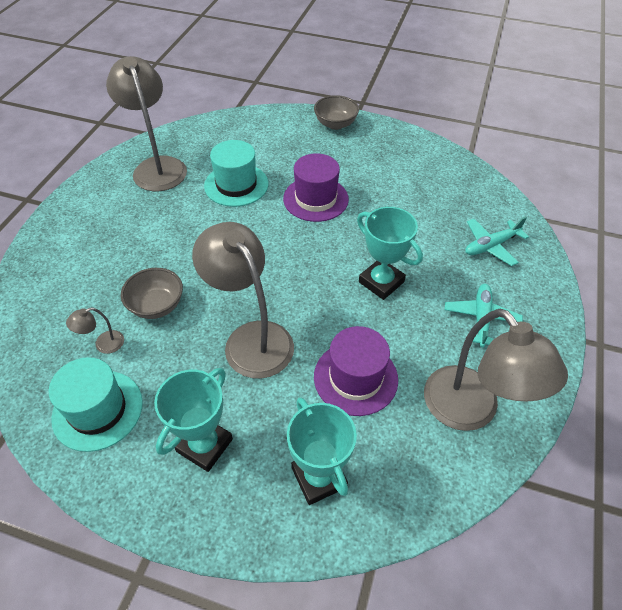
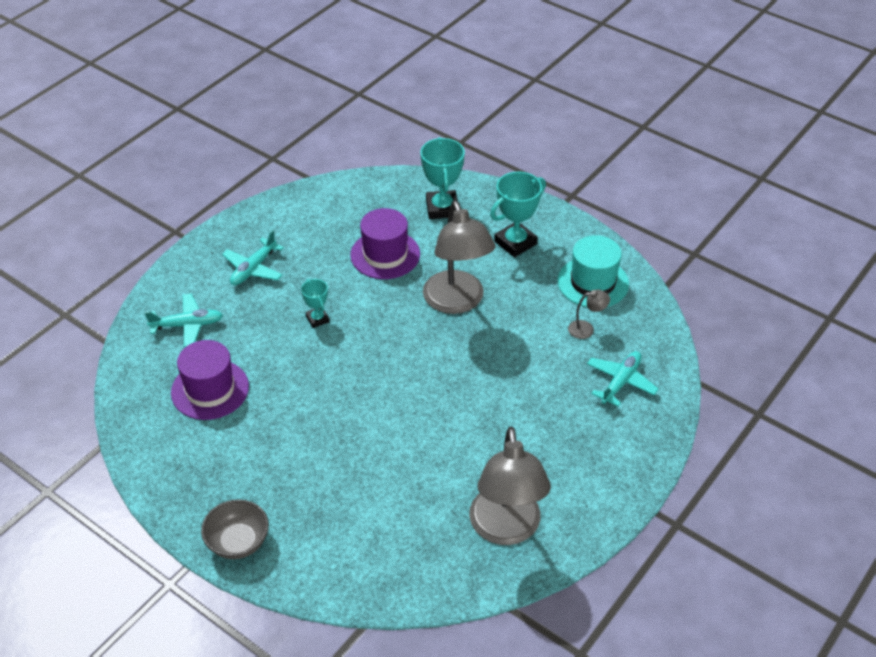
camera: 160 degrees left, 5 degrees down
grey bowl [121,268,183,319] -> none
turquoise hat [204,140,268,207] -> none
purple hat [283,153,349,222] -> purple hat moved to [171,340,249,420]
turquoise trophy [357,207,423,300] -> turquoise trophy [301,279,330,328], size x0.56
grey lamp [424,309,568,431] -> none
none -> turquoise plane [587,351,659,407]

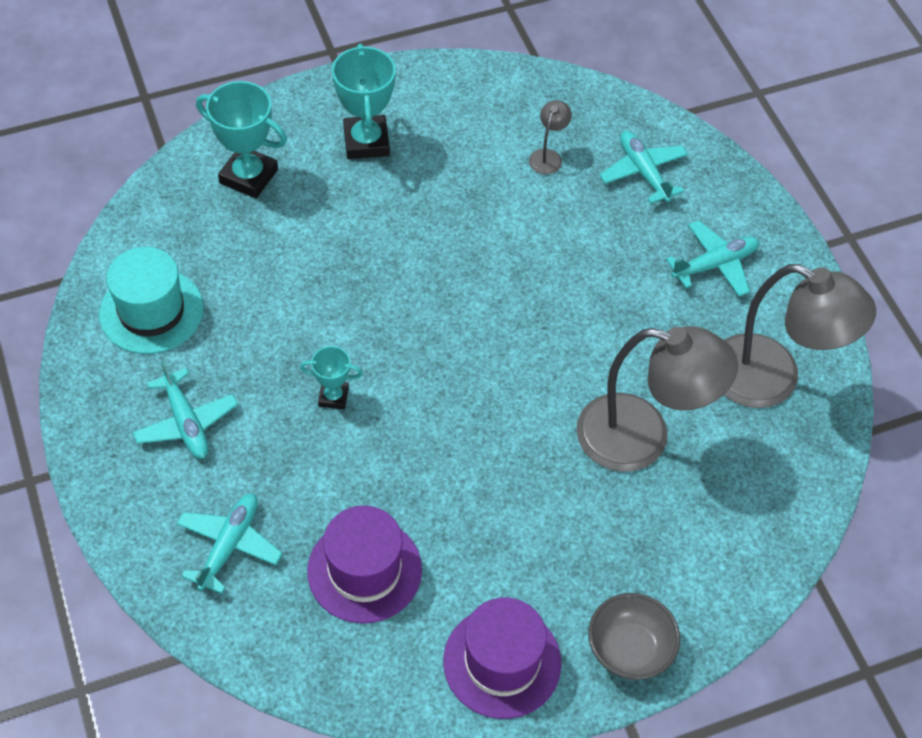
camera: 60 degrees left, 10 degrees up
purple hat [350,208,420,279] -> purple hat moved to [443,597,562,719]
grey lamp [423,200,495,314] -> grey lamp moved to [576,326,738,472]
turquoise hat [557,235,629,307] -> turquoise hat moved to [99,247,204,354]
none -> turquoise plane [666,220,759,297]

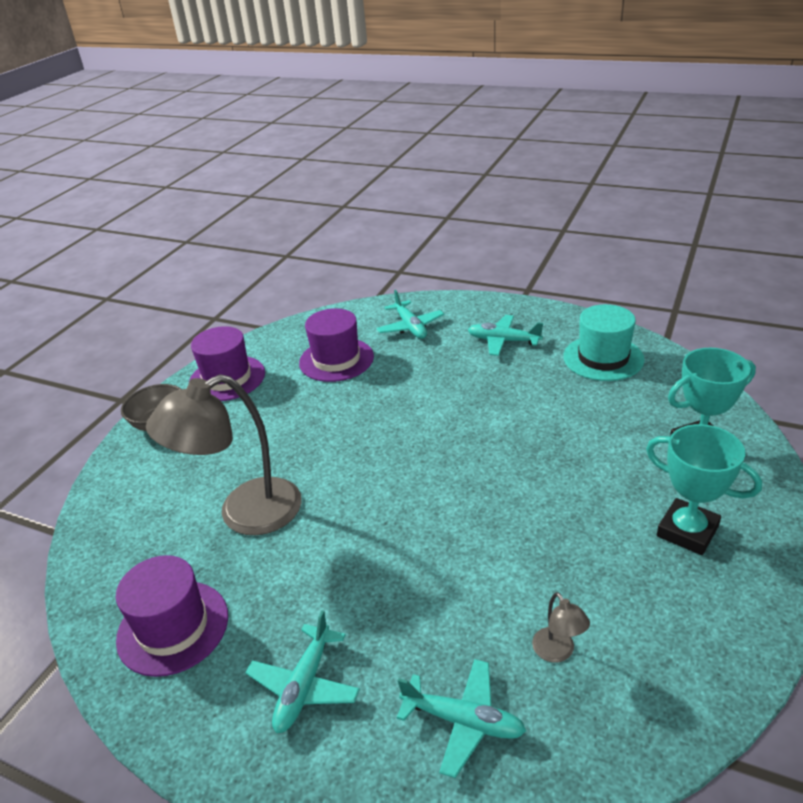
camera: 140 degrees right, 20 degrees down
turquoise trophy [300,346,363,409] -> none
grey lamp [724,264,876,408] -> purple hat [116,555,228,677]

